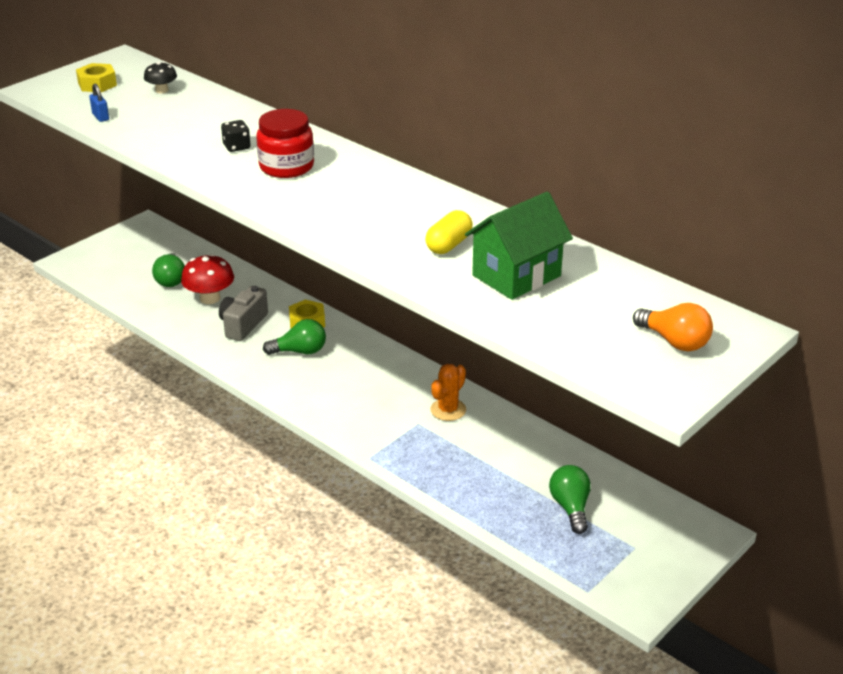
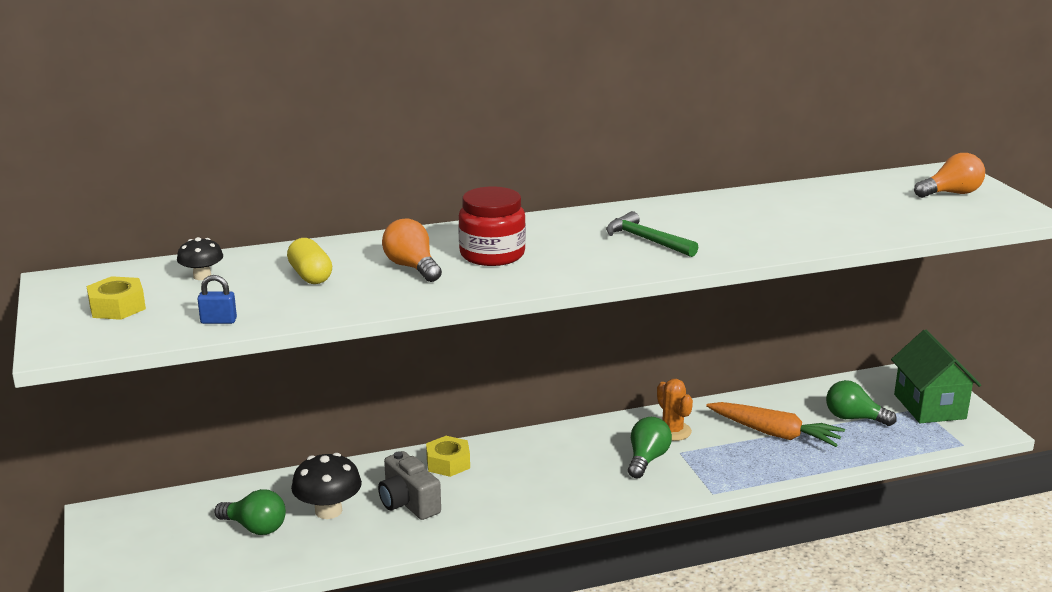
camera: 60 degrees left, 10 degrees down
red mushroom [181,254,234,304] -> black mushroom [291,453,362,519]
black dice [221,120,251,152] -> orange light bulb [382,218,442,282]
green light bulb [263,319,326,355] -> green light bulb moved to [628,417,672,478]
yellow capsule [425,210,473,254] -> yellow capsule moved to [287,238,332,284]
green house [465,192,573,300] -> green house moved to [891,330,981,423]
none -> green hammer [606,211,698,257]
none -> orange carrot [706,402,845,447]

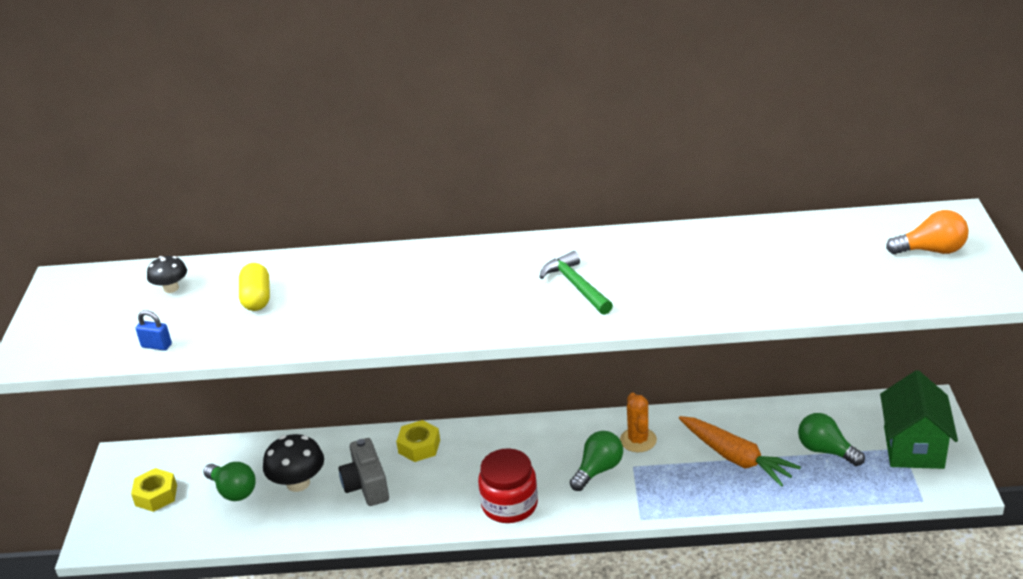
camera: 20 degrees right, 10 degrees up
yellow nut [87,276,146,320] -> yellow nut moved to [131,468,177,512]
orange light bulb [382,218,442,282] -> none
red jar [458,186,526,266] -> red jar moved to [478,448,538,523]

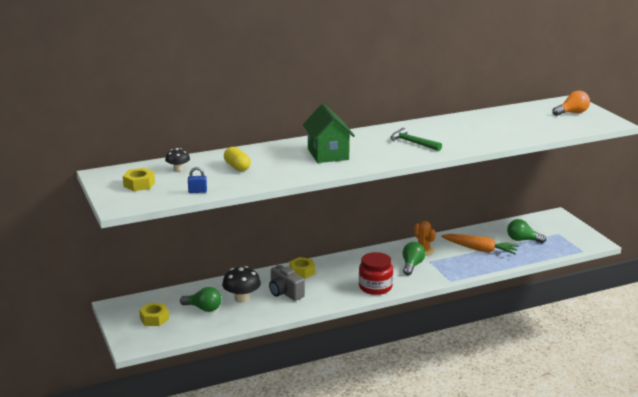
camera: 25 degrees left, 10 degrees down
green house [880,370,958,469] -> green house moved to [303,104,355,163]
none -> yellow nut [123,168,155,191]

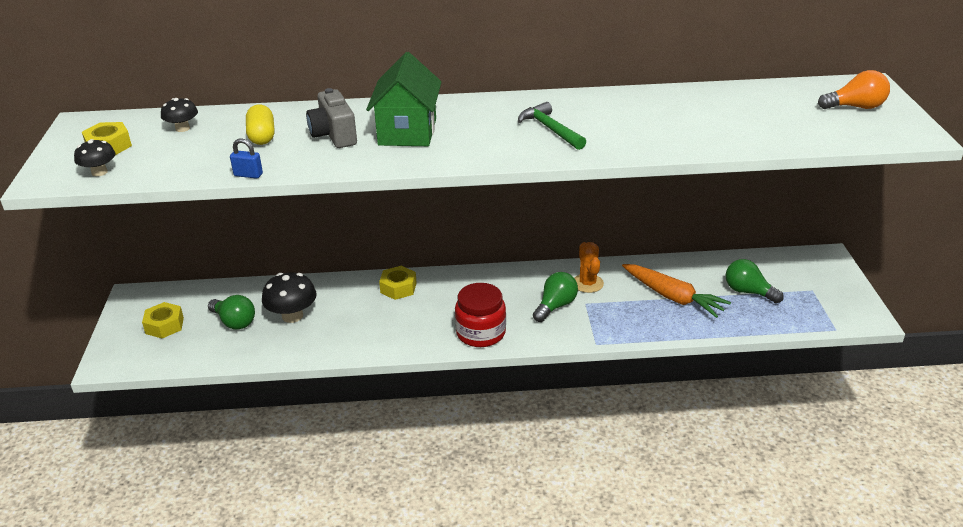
camera: 20 degrees right, 10 degrees up
blue padlock [188,167,207,193] -> blue padlock moved to [230,138,263,179]
grey camera [269,265,305,301] -> grey camera moved to [306,88,357,148]
none -> black mushroom [74,139,116,176]

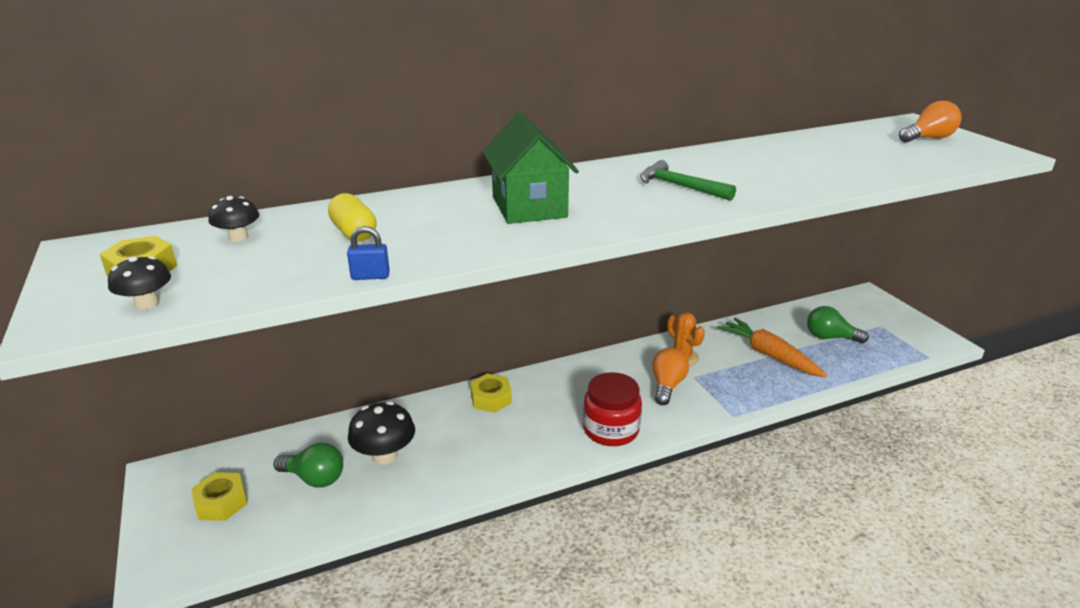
camera: 20 degrees left, 5 degrees down
grey camera [306,88,357,148] -> none
green light bulb [533,272,578,322] -> orange light bulb [652,348,689,405]
orange carrot [622,264,731,318] -> orange carrot turned 150 degrees counterclockwise [717,318,827,377]

